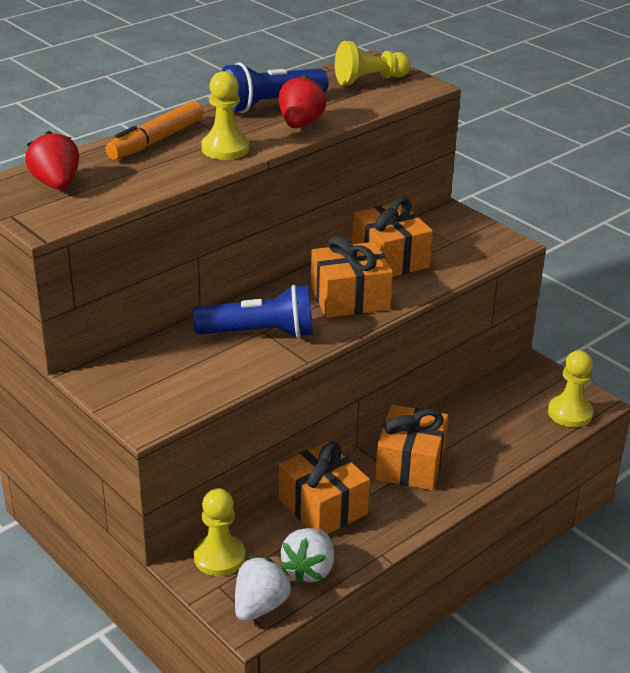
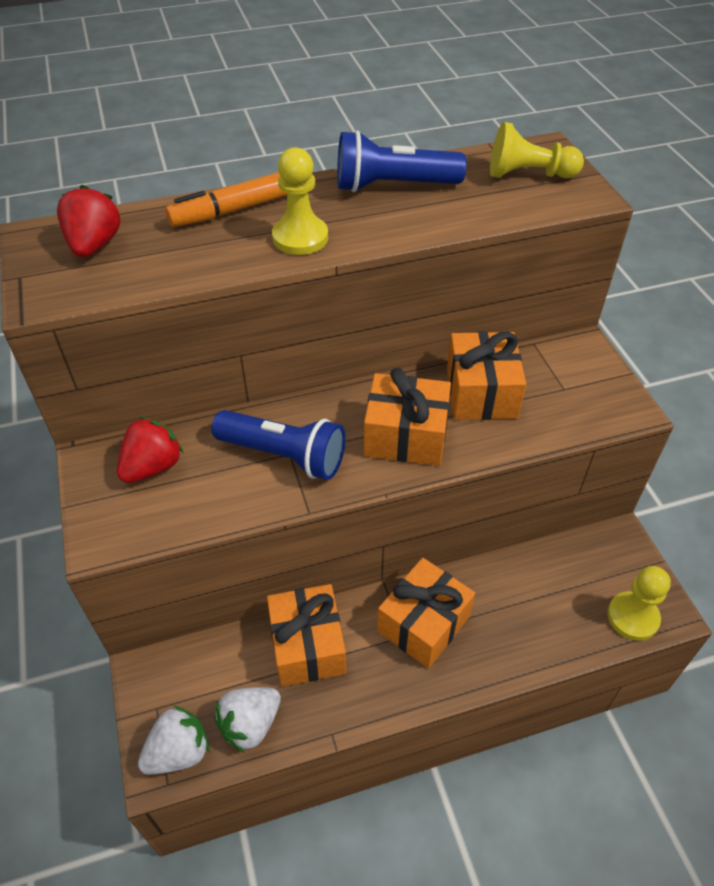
camera: 25 degrees right, 15 degrees up
yellow pawn [194,488,245,576] -> none
red strawberry [279,75,327,128] -> red strawberry moved to [117,417,183,483]

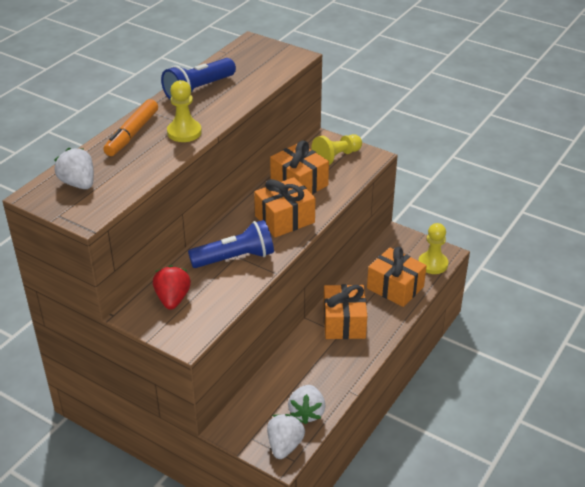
camera: 40 degrees left, 10 degrees down
red strawberry [57,185,121,257] -> white strawberry [54,148,94,189]
orange gift [267,584,346,687] -> orange gift moved to [367,247,427,307]
yellow pawn [490,122,584,178] -> yellow pawn moved to [312,134,362,165]

